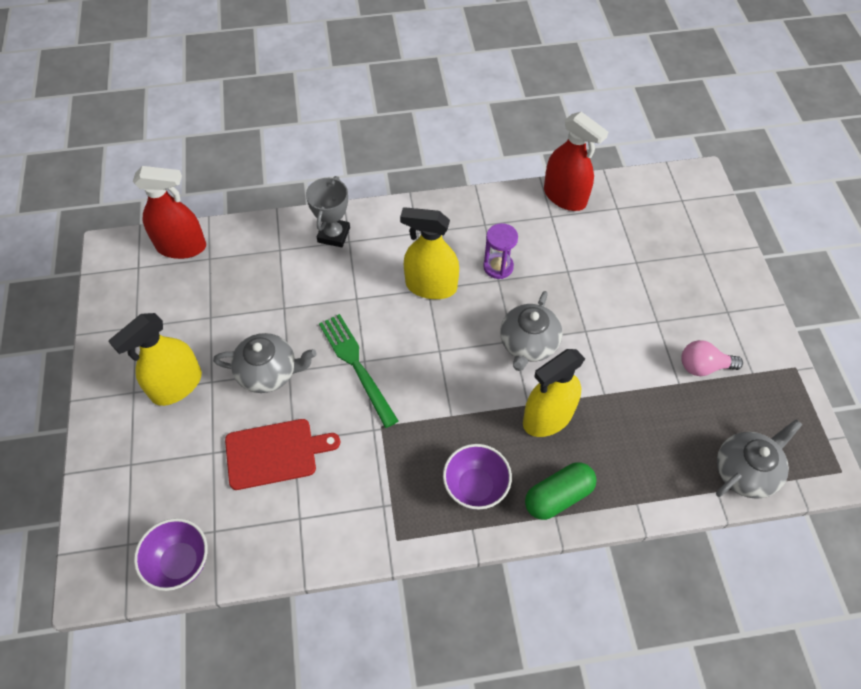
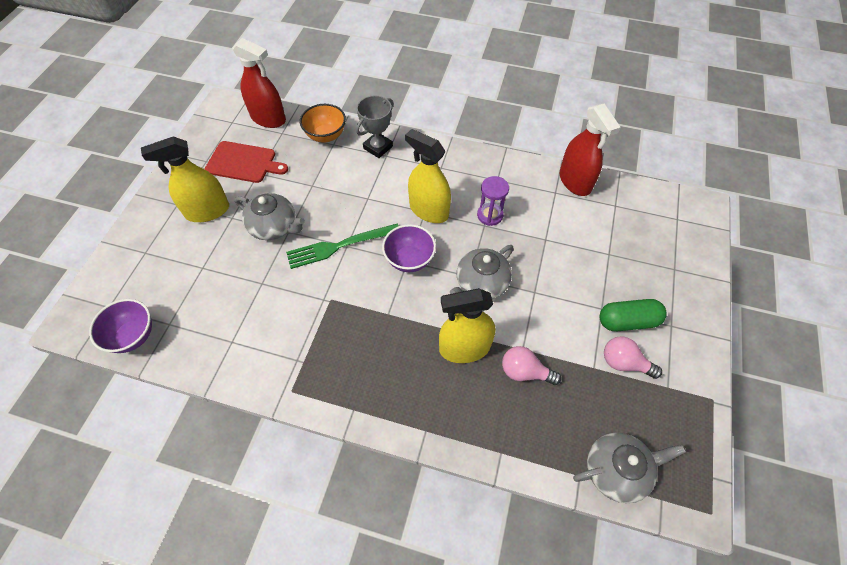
camera: 25 degrees right, 0 degrees up
red cutting board [225,419,340,490] -> red cutting board moved to [205,141,288,183]
green fork [319,314,398,428] -> green fork turned 105 degrees counterclockwise [286,224,398,269]
purple bowl [443,444,512,510] -> purple bowl moved to [382,224,436,272]
green capsule [525,462,597,520] -> green capsule moved to [599,299,667,331]
none -> orange bowl [300,104,346,143]
none -> pink light bulb [502,346,561,385]

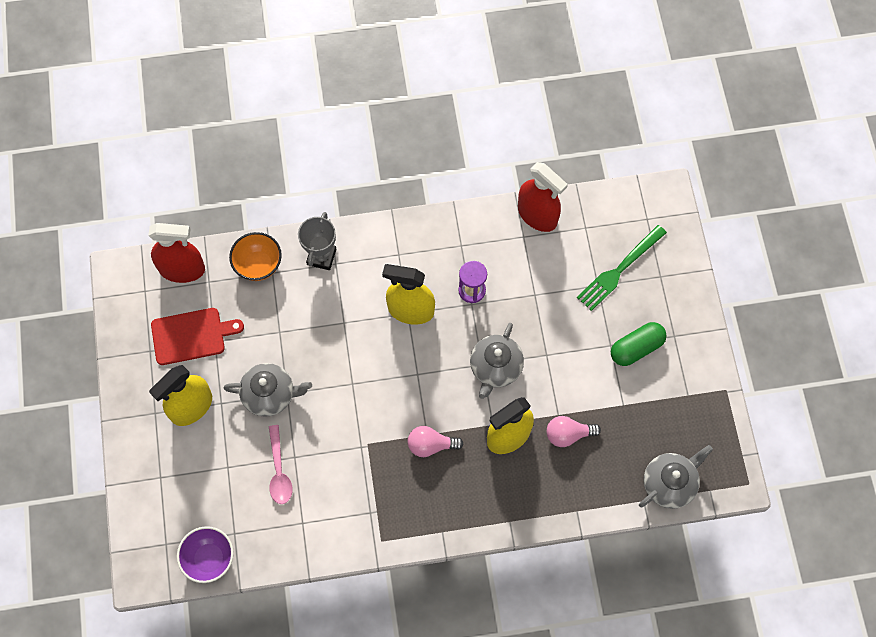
camera: 25 degrees left, 10 degrees up
green fork [286,224,398,269] -> green fork moved to [577,225,667,311]
purple bowl [382,224,436,272] -> none
pink light bulb [604,336,662,379] -> pink light bulb moved to [408,426,463,457]
none -> pink spoon [269,425,293,504]

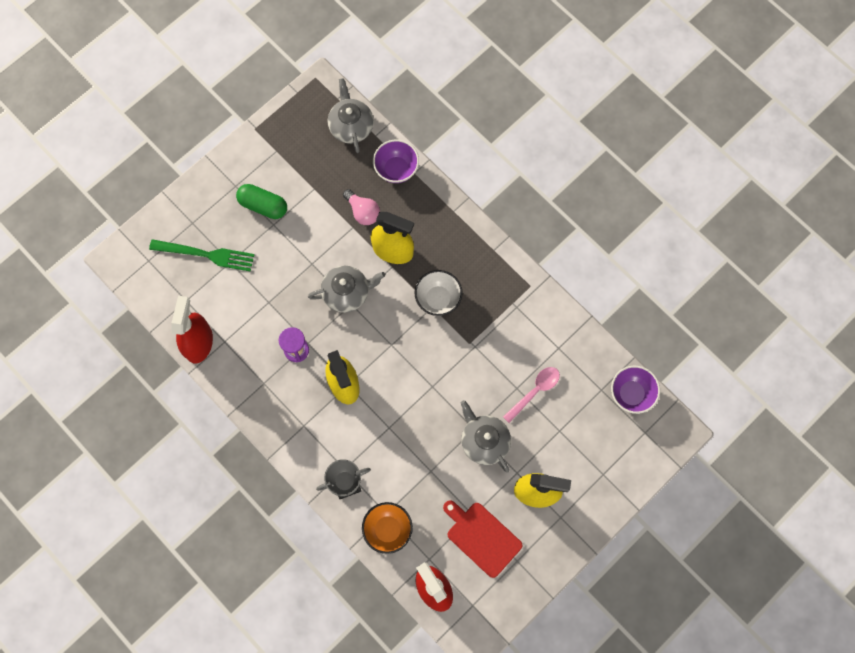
camera: 125 degrees left, 5 degrees up
pink light bulb [408,426,463,457] -> white bowl [415,270,463,316]
grey teapot [639,445,713,509] -> grey teapot turned 60 degrees clockwise [328,78,374,153]
none -> purple bowl [373,140,419,183]

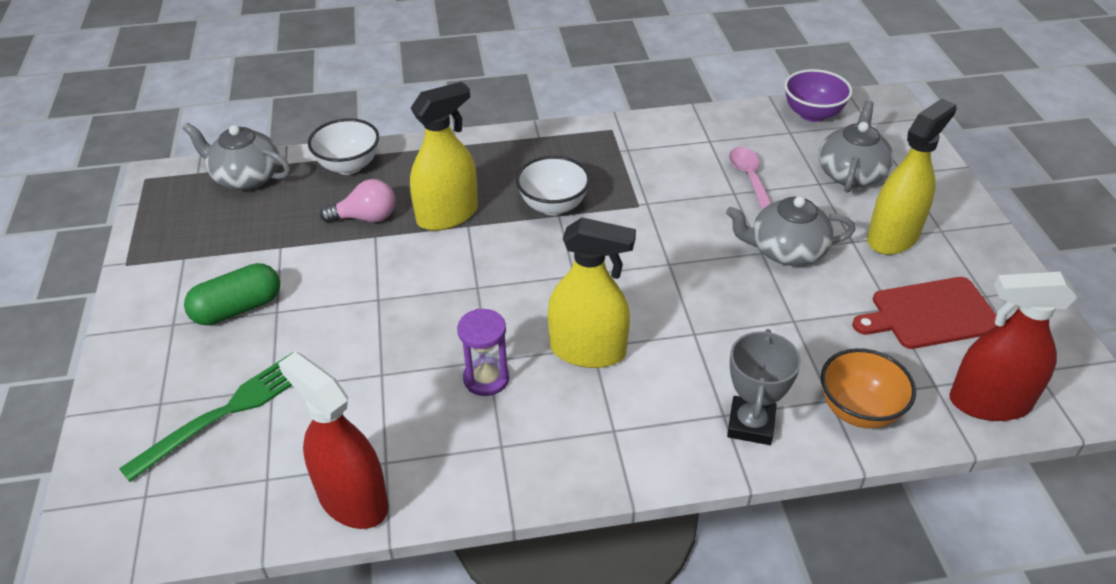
camera: 55 degrees left, 30 degrees down
grey teapot [308,266,385,313] -> grey teapot moved to [819,100,894,193]
purple bowl [373,140,419,183] -> white bowl [308,118,379,175]

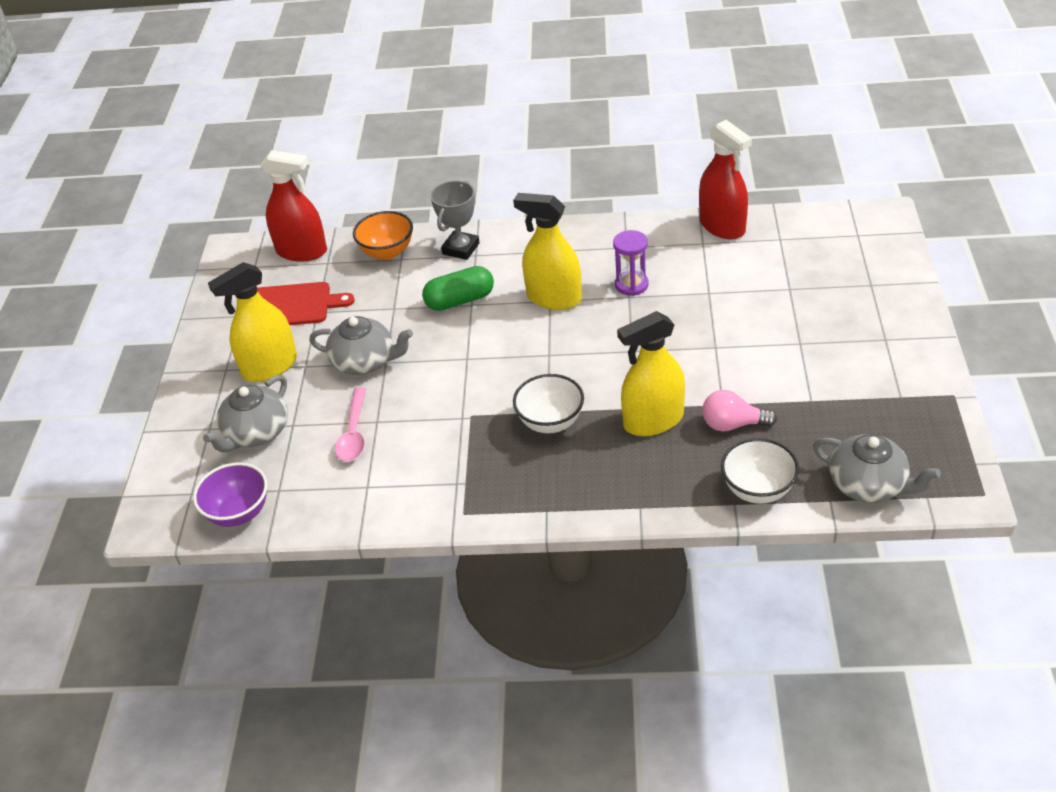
camera: 165 degrees left, 0 degrees up
green fork [119,352,294,482] -> none
green capsule [184,263,280,325] -> green capsule moved to [422,266,494,311]

